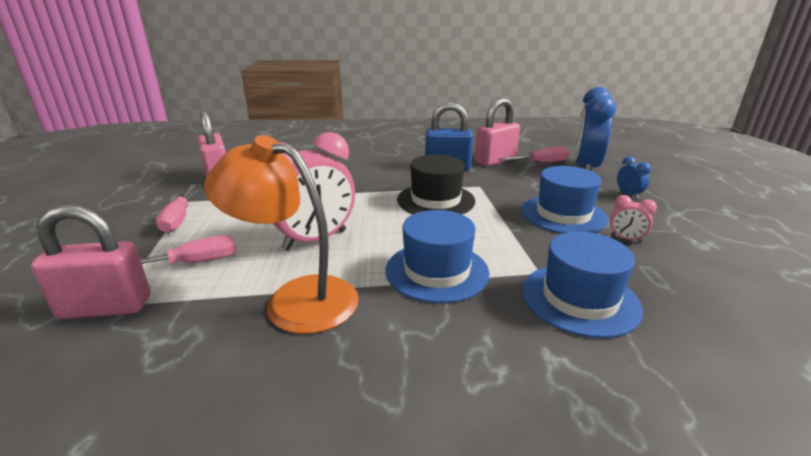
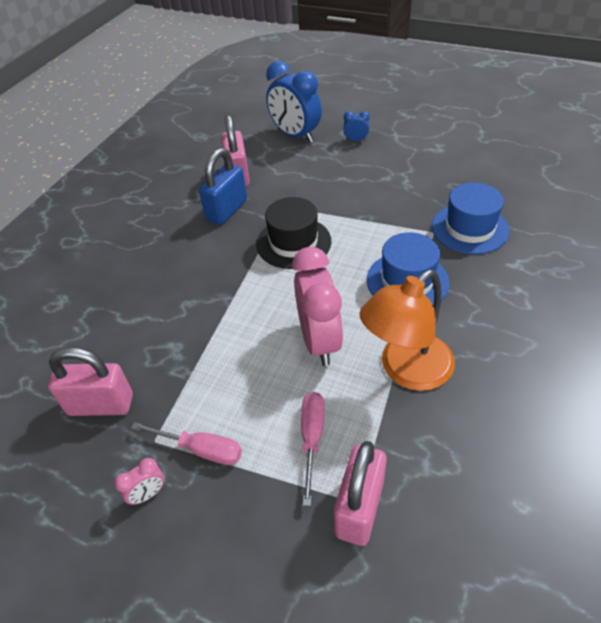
camera: 60 degrees left, 20 degrees up
pink screwdriver [498,146,569,162] -> none
blue hat [521,166,608,234] -> none
pink clock [610,195,657,242] -> pink clock moved to [114,458,164,505]

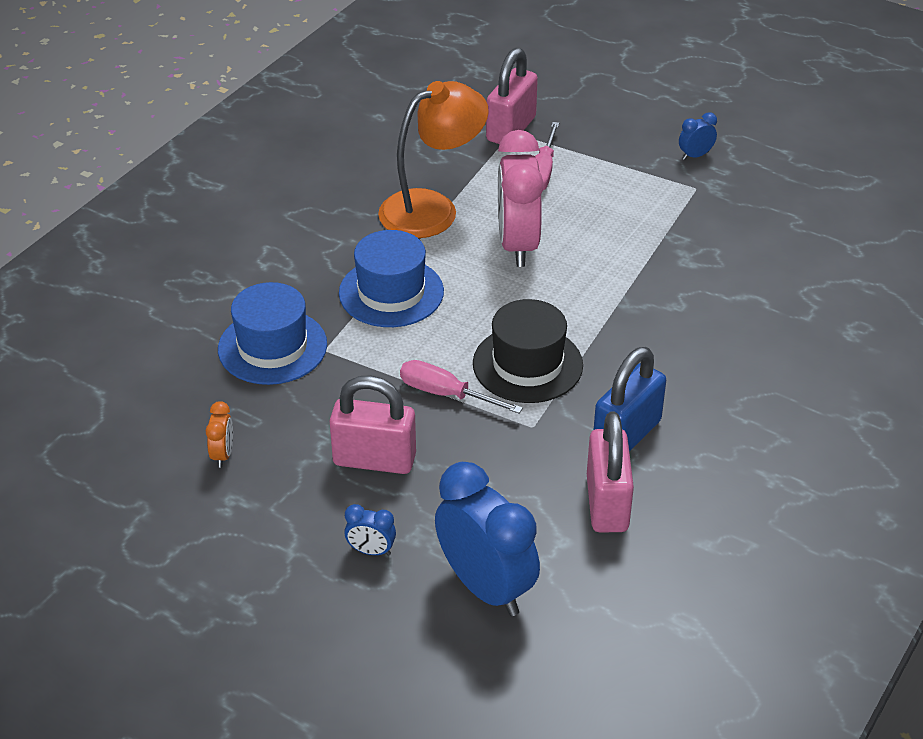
camera: 175 degrees left, 5 degrees down
pink padlock [48,347,133,416] -> pink padlock moved to [329,376,416,474]
pink clock [114,458,164,505] -> blue clock [679,112,717,160]
pink screwdriver [131,422,242,465] -> pink screwdriver moved to [400,360,523,414]
none -> orange clock [206,401,233,468]

